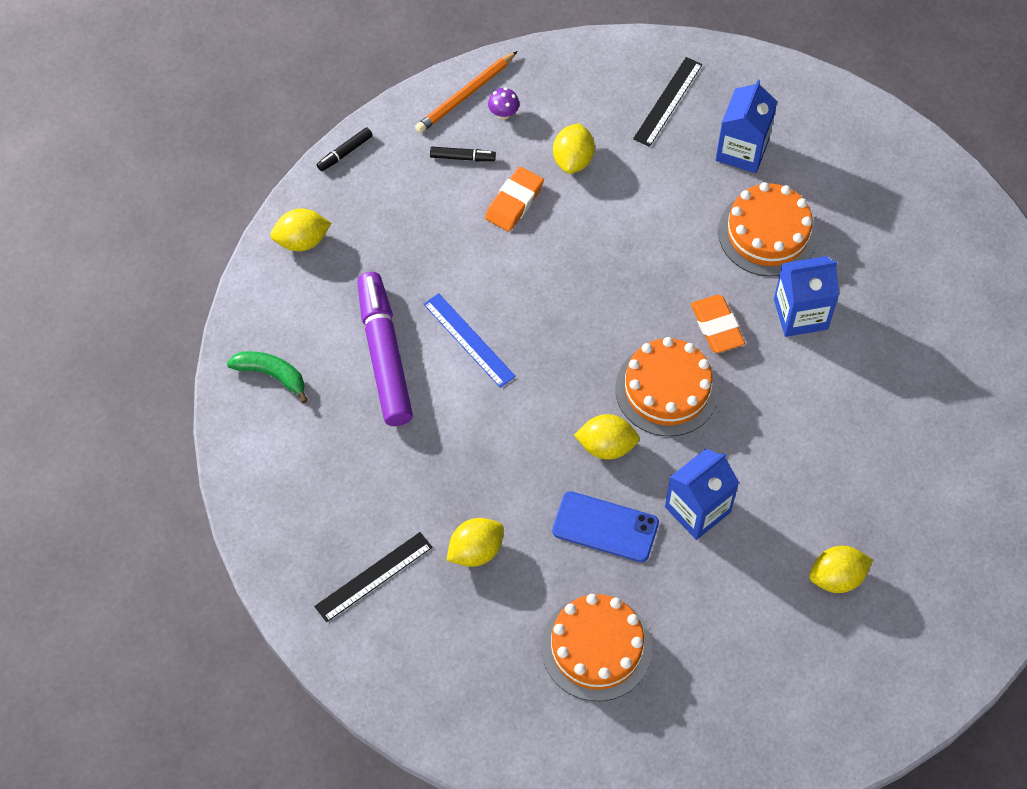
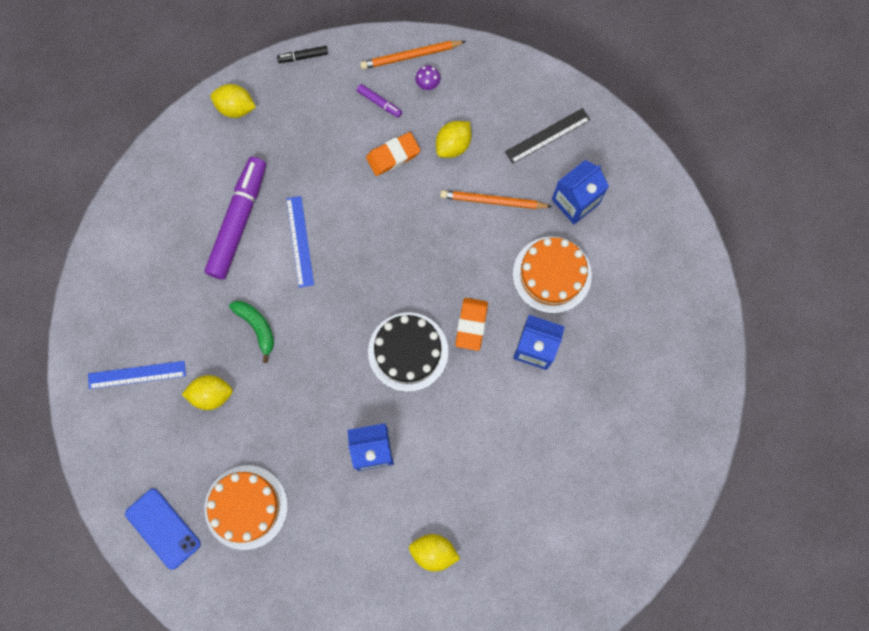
camera: 30 degrees right, 15 degrees up
green banana [227,351,308,403] -> green banana moved to [229,301,274,363]
black ruler [314,532,433,622] -> blue ruler [88,361,186,389]
black marker [430,147,496,161] -> purple marker [357,84,402,118]
blue phone [552,491,659,562] -> blue phone moved to [125,489,201,570]
yellow lemon [574,414,640,460] -> none
orange cake [615,337,719,436] -> black cake [368,312,448,392]
none -> orange pencil [440,190,552,209]

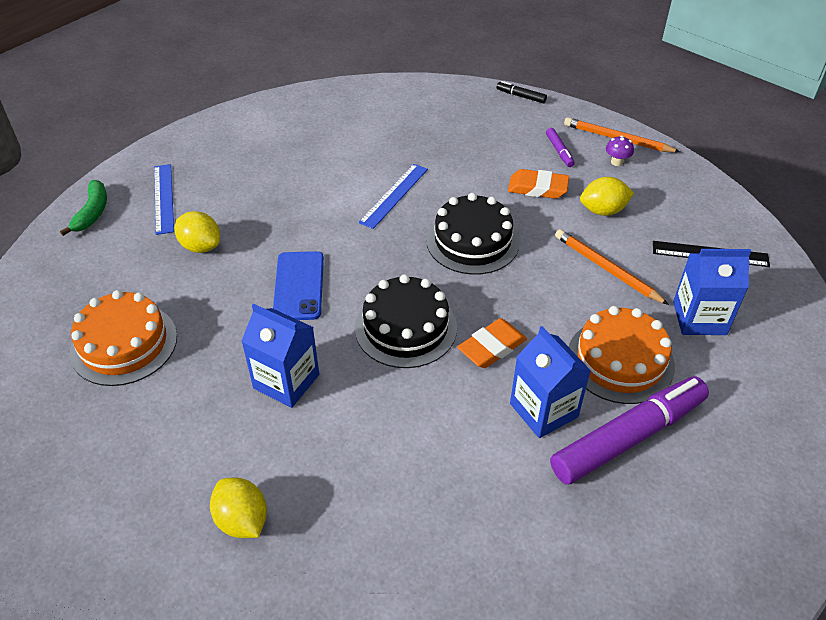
camera: 40 degrees right, 30 degrees down
blue ruler [88,361,186,389] -> blue ruler turned 45 degrees clockwise [154,164,174,235]
blue phone [125,489,201,570] -> blue phone moved to [273,251,324,320]
purple marker [205,157,266,280] -> purple marker moved to [550,376,709,484]
yellow lemon [210,84,256,118] -> none
green banana [229,301,274,363] -> green banana moved to [60,180,107,236]
none -> black cake [426,193,520,275]

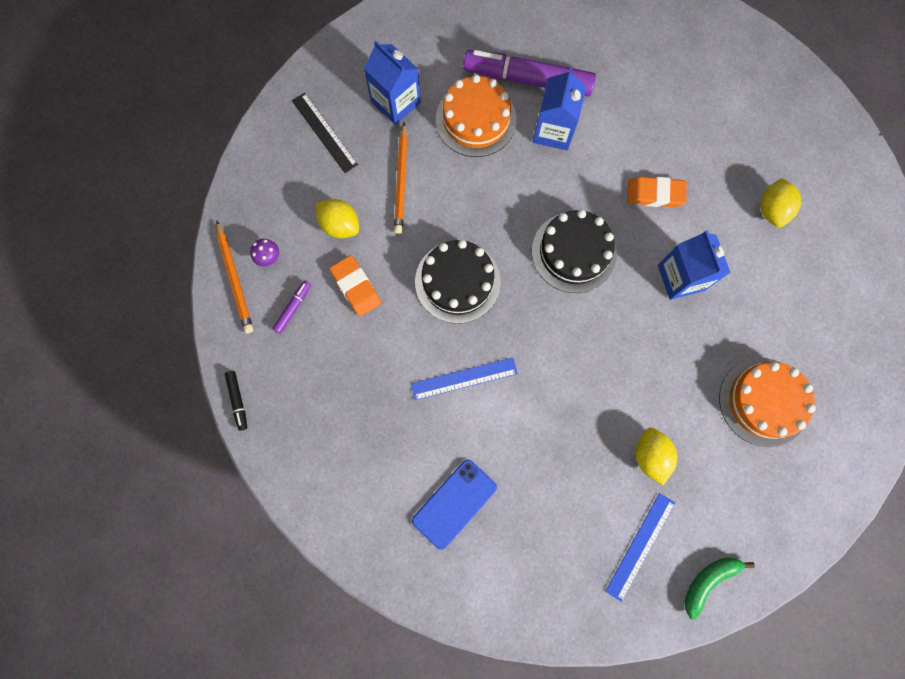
camera: 135 degrees left, 30 degrees up
blue phone [273,251,324,320] -> blue phone moved to [412,460,497,550]
orange eraser [457,318,527,368] -> orange eraser moved to [627,177,687,207]

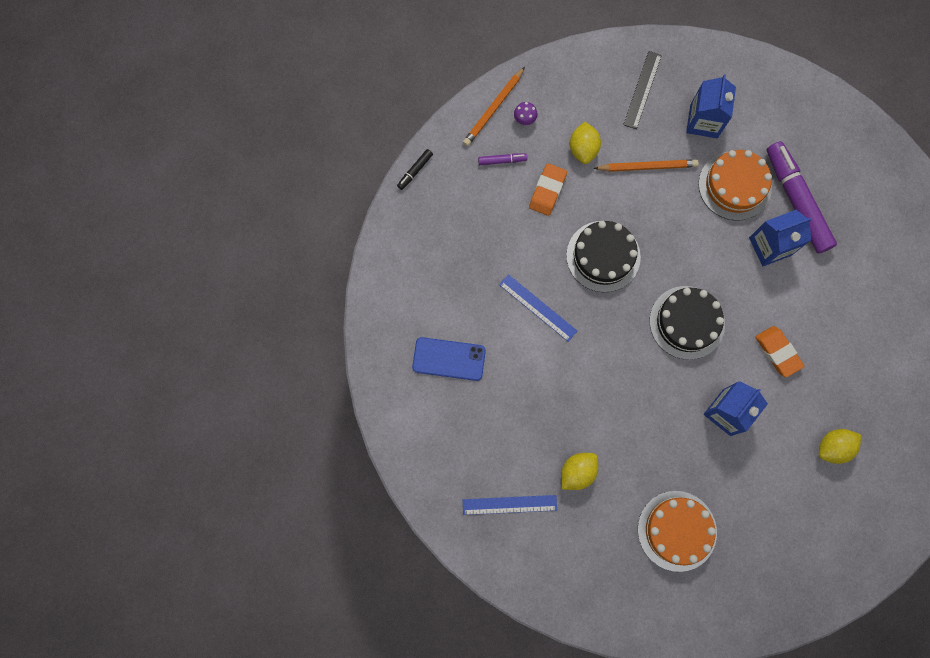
camera: 55 degrees right, 0 degrees up
orange pencil [394,122,408,234] -> orange pencil turned 150 degrees counterclockwise [594,159,699,172]
green banana [684,557,755,620] -> none

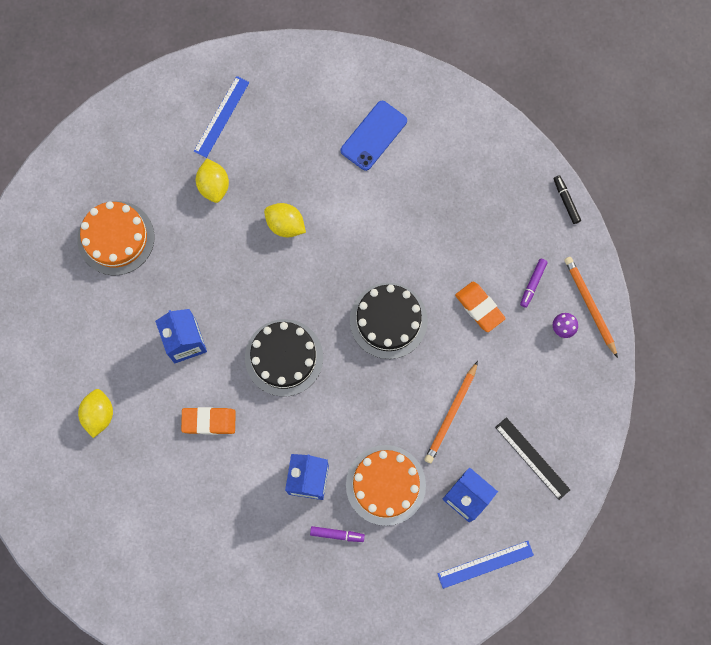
camera: 120 degrees right, 0 degrees up
blue ruler [499,274,577,342] -> blue ruler moved to [437,541,534,589]
yellow lemon [570,122,601,164] -> yellow lemon moved to [264,203,306,238]
purple marker [767,141,837,254] -> purple marker [310,526,365,542], size x0.42

